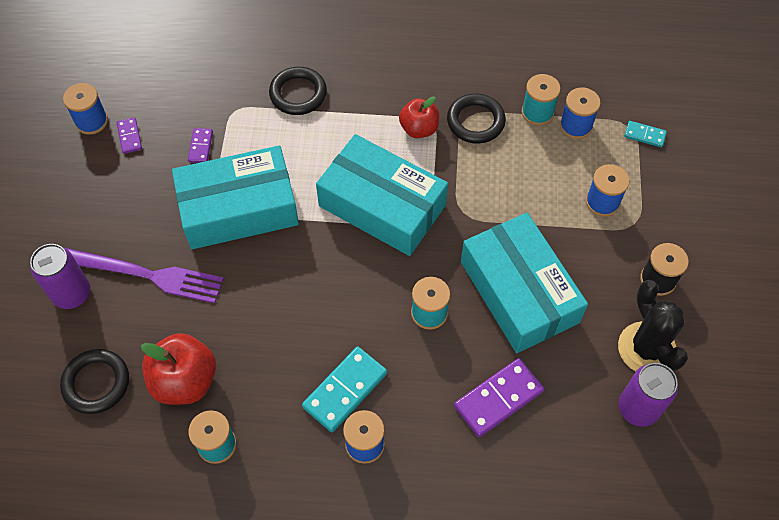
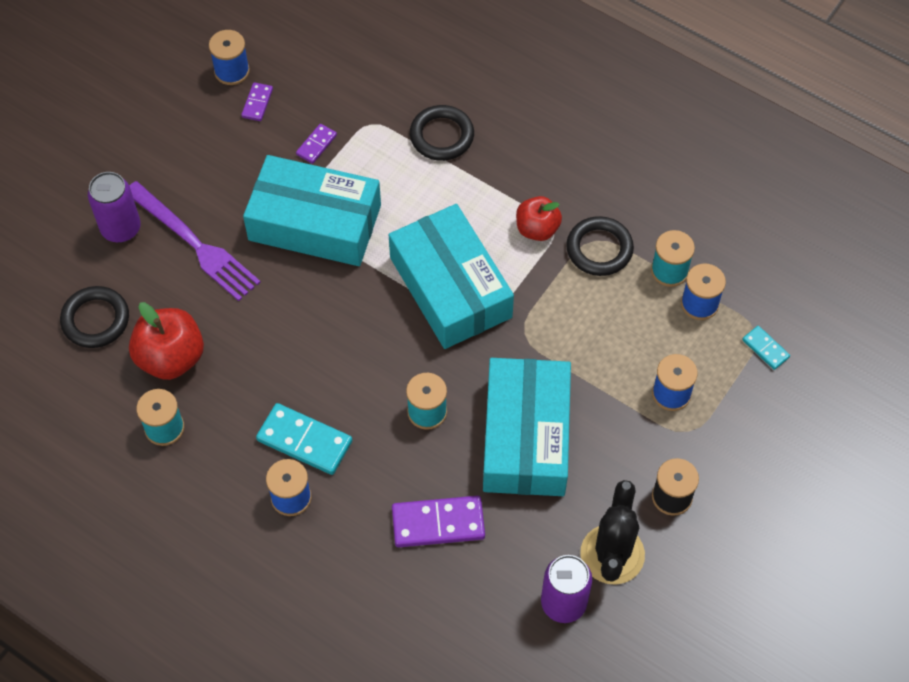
camera: 30 degrees right, 0 degrees up
turquoise domino [302,347,387,432] -> turquoise domino turned 45 degrees clockwise [256,403,352,475]

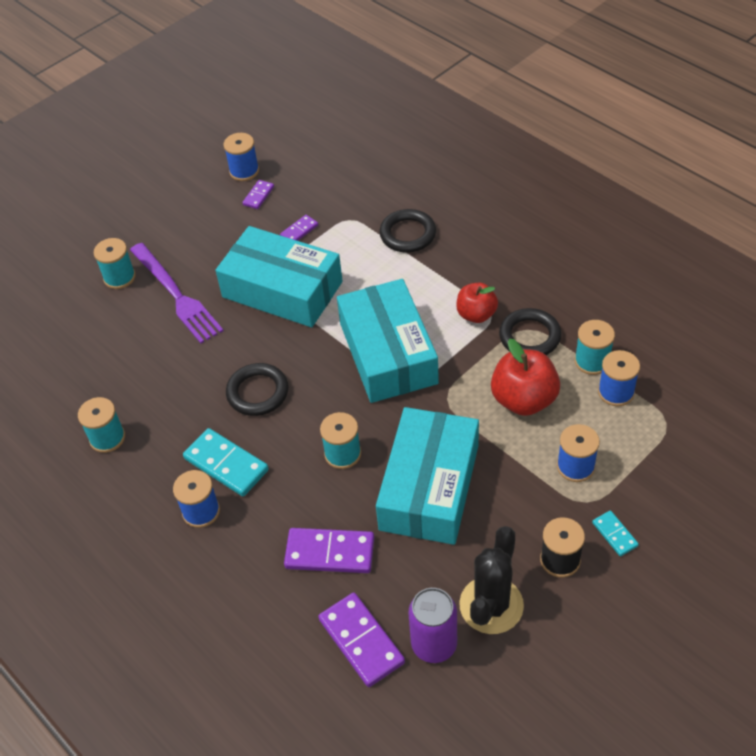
camera: 15 degrees right, 10 degrees down
black ring [60,286,129,348] -> black ring moved to [226,363,289,416]
purple can [88,172,141,243] -> turquoise spool [94,238,136,289]
red apple [129,302,204,380] -> red apple moved to [491,339,560,416]
turquoise domino [742,326,790,370] -> turquoise domino moved to [592,510,639,556]
none -> purple domino [318,593,405,687]

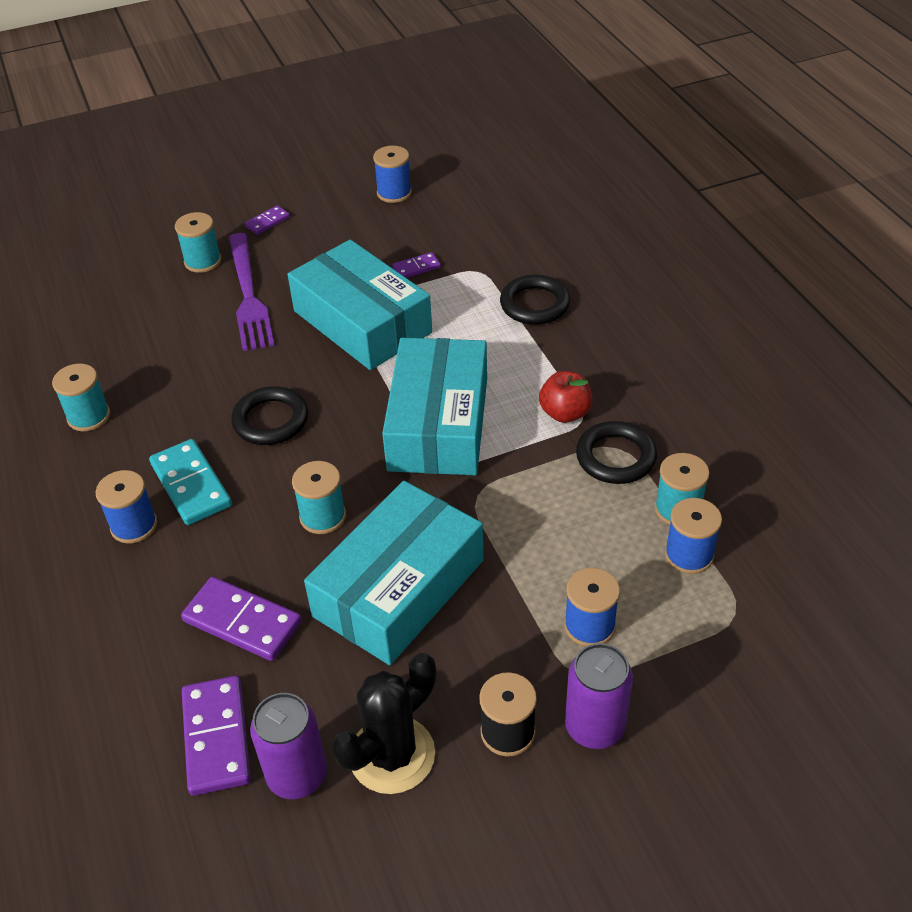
camera: 20 degrees right, 5 degrees down
purple domino [242,180,274,209] -> purple domino moved to [245,205,290,235]
red apple [491,339,560,416] -> none
turquoise domino [592,510,639,556] -> purple can [565,643,633,749]

